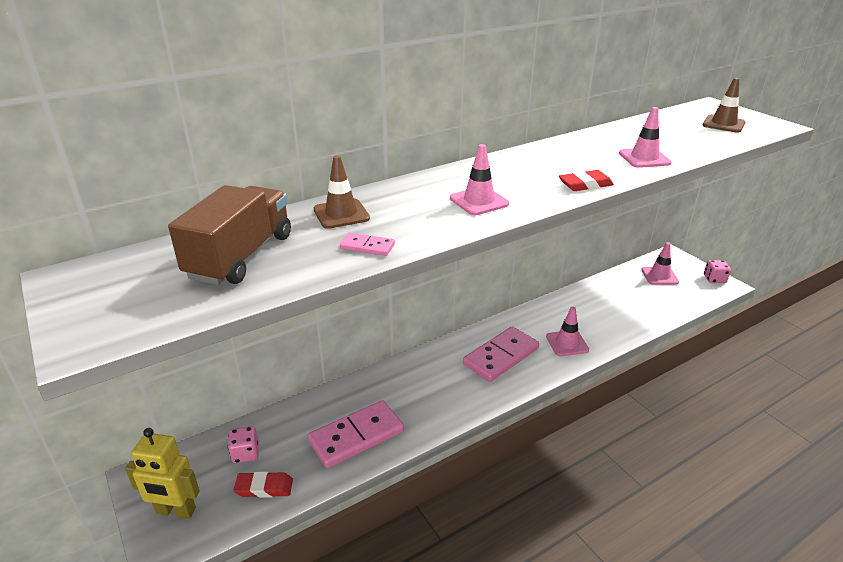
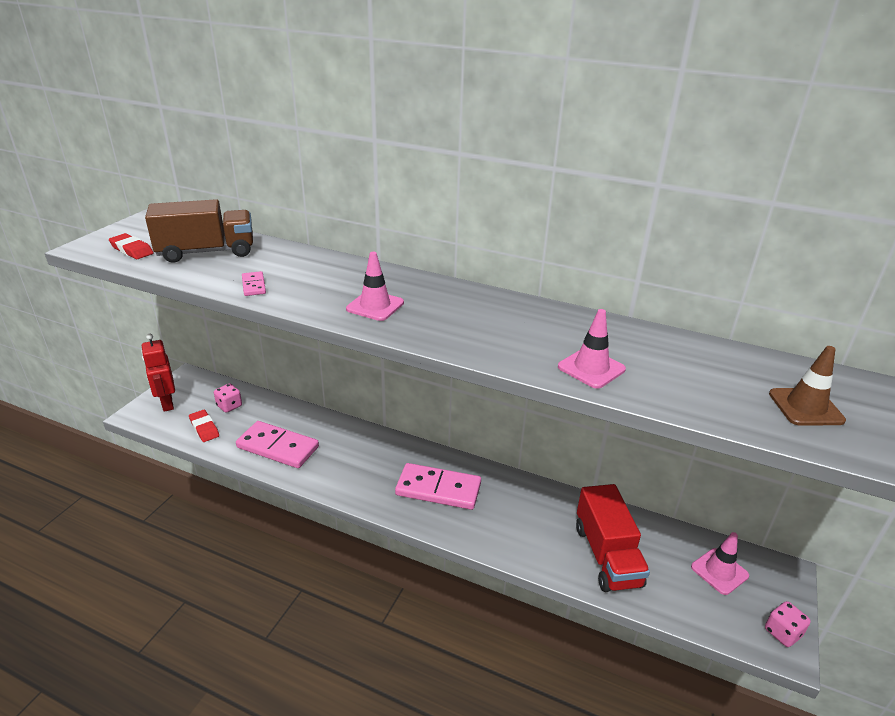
camera: 55 degrees right, 0 degrees up
yellow robot [125,428,200,519] -> red robot [141,334,175,412]
brown traffic cone [313,155,370,229] -> none
pink traffic cone [546,306,589,356] -> none
red eraser [559,170,614,191] -> red eraser moved to [109,233,154,259]
none -> red truck [576,484,650,592]

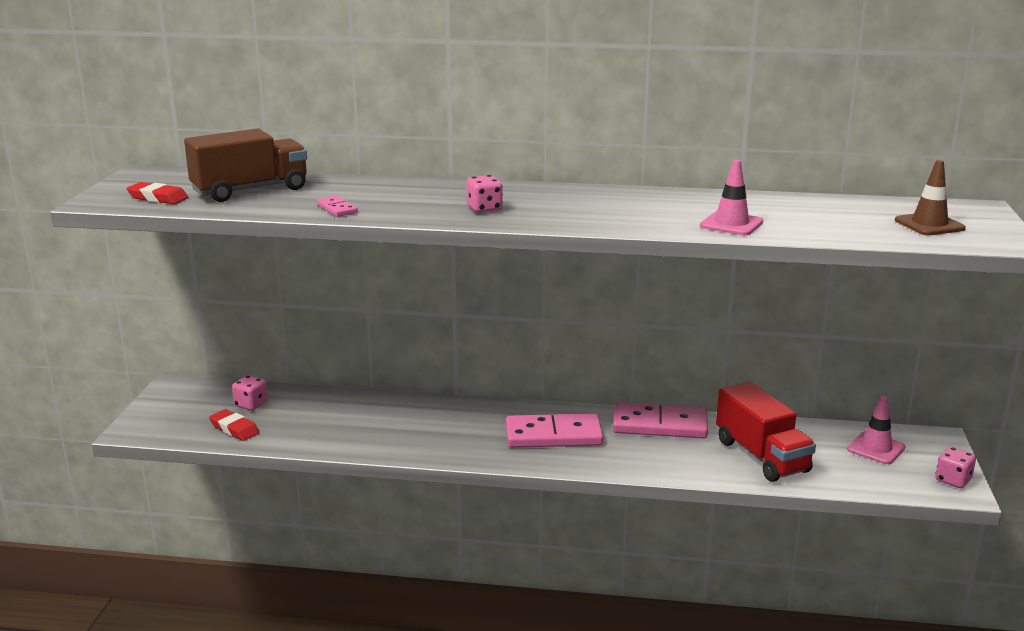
camera: 15 degrees left, 10 degrees down
red robot [141,334,175,412] -> none
pink domino [236,421,319,468] -> pink domino moved to [613,402,708,438]
pink traffic cone [346,252,404,321] -> pink dice [467,175,503,213]

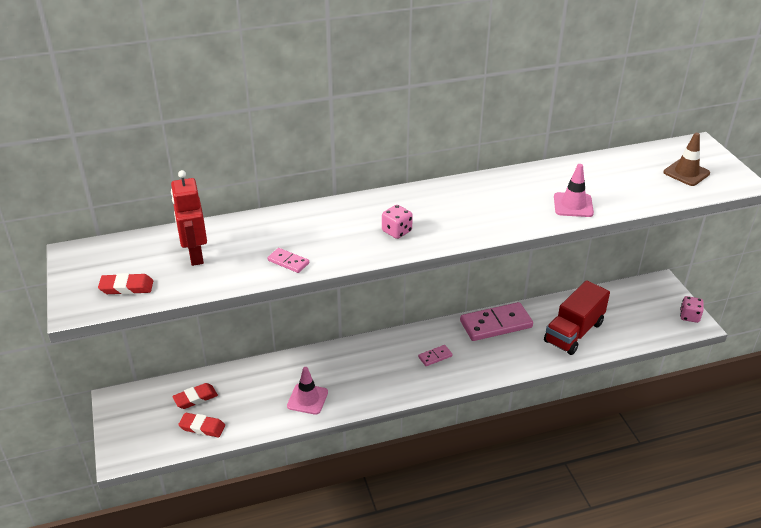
camera: 25 degrees left, 15 degrees up
brown truck [184,128,307,202] -> red robot [171,170,207,266]
pink dice [232,376,268,411] -> red eraser [172,383,218,409]
pink domino [506,413,604,448] -> pink domino [418,345,453,366], size x0.46
red truck [716,382,816,482] -> red truck turned 90 degrees clockwise [544,280,610,355]
pink traffic cone [847,396,906,464] -> pink traffic cone moved to [287,367,328,415]

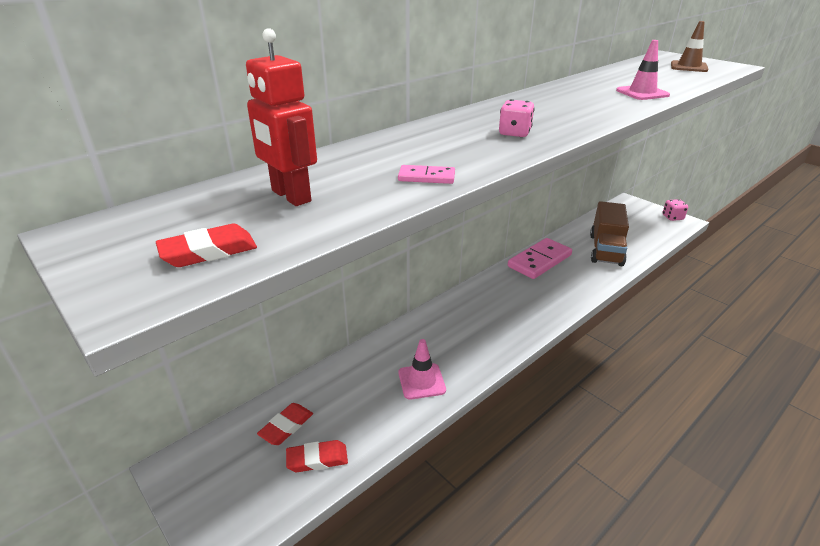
camera: 25 degrees left, 5 degrees down
pink domino [418,345,453,366] -> none
red truck [544,280,610,355] -> brown truck [590,201,629,266]

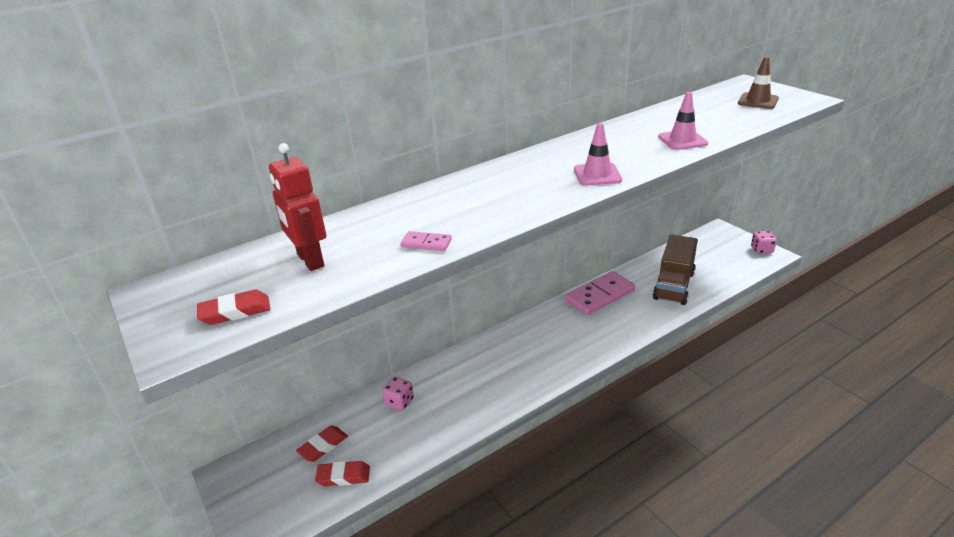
camera: 10 degrees right, 0 degrees up
pink traffic cone [398,339,446,400] -> pink traffic cone moved to [574,123,622,186]
pink dice [499,99,535,137] -> pink dice moved to [382,377,414,411]

